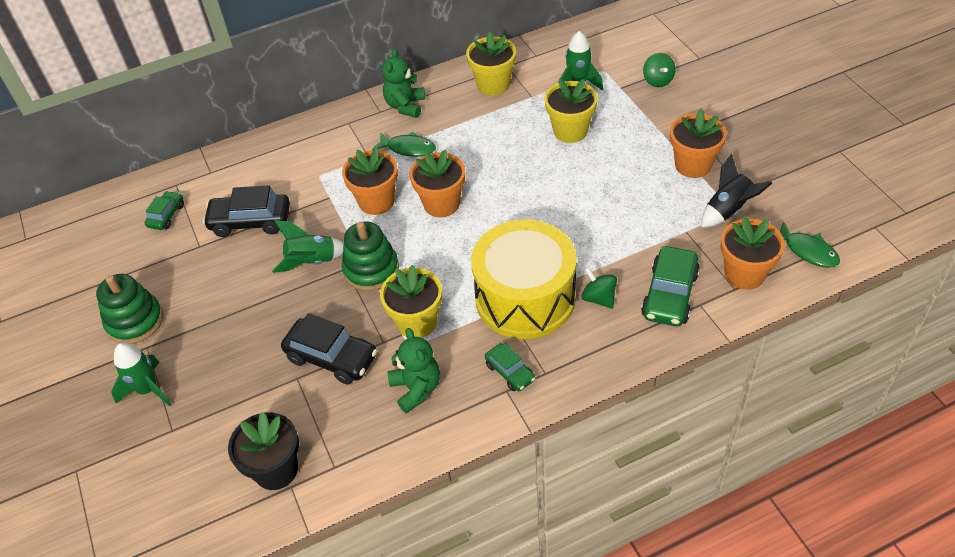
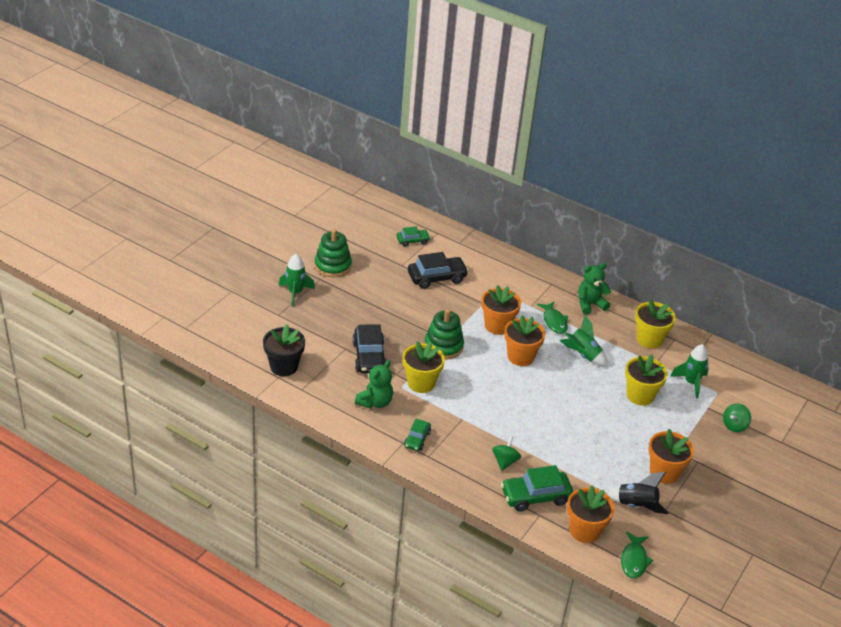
camera: 50 degrees right, 10 degrees down
black car [203,185,290,237] -> black car turned 105 degrees clockwise [408,252,469,289]
green rocket [272,220,344,273] -> green rocket moved to [560,315,607,366]
yellow drum [471,219,577,339] -> none

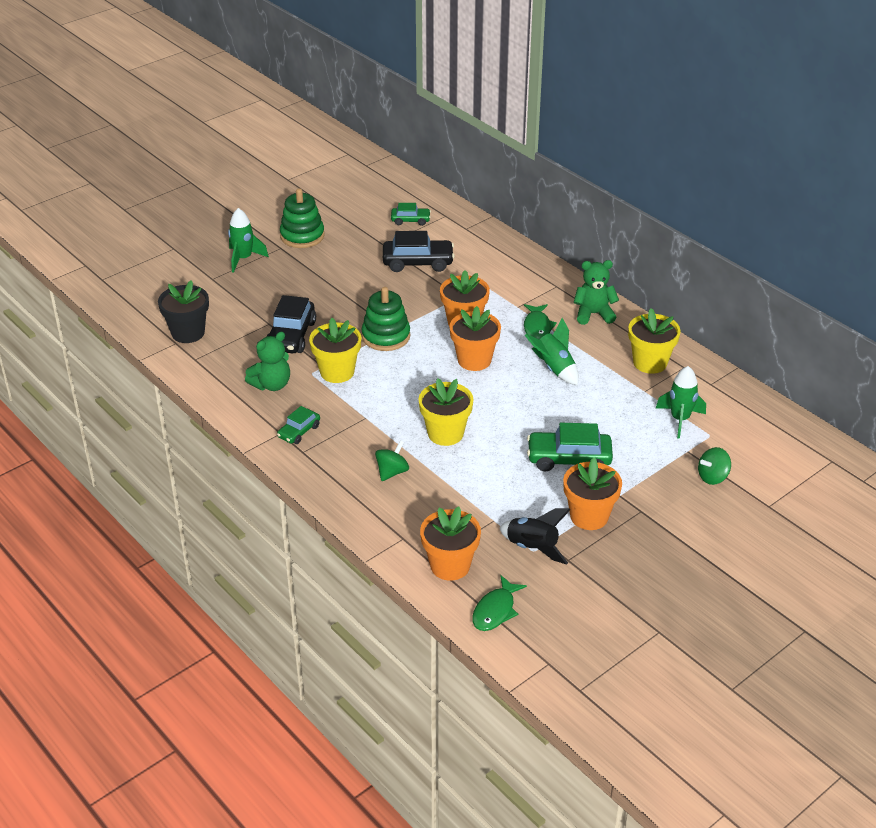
camera: 20 degrees right, 0 degrees up
green car [501,465,573,512] -> green car moved to [527,423,613,471]
yellow flower pot [625,354,668,406] -> yellow flower pot moved to [419,378,473,446]

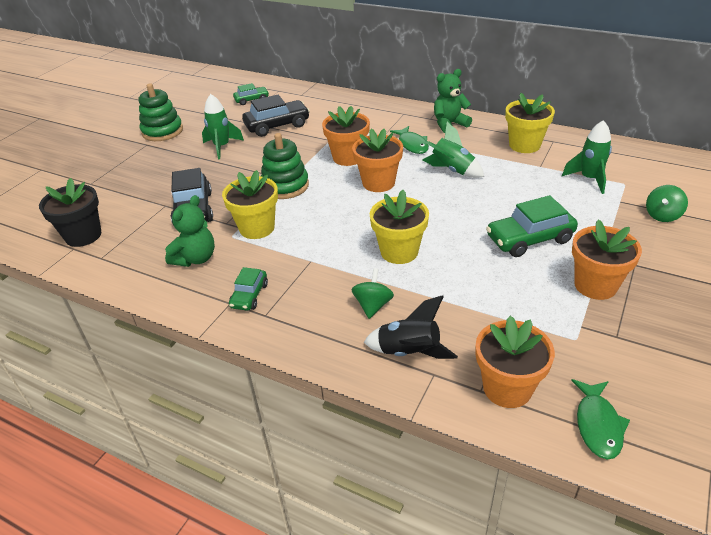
camera: 20 degrees left, 0 degrees up
green rocket [228,208,269,273] -> green rocket moved to [202,94,244,159]
black rocket [500,508,571,565] -> black rocket moved to [364,295,458,359]

